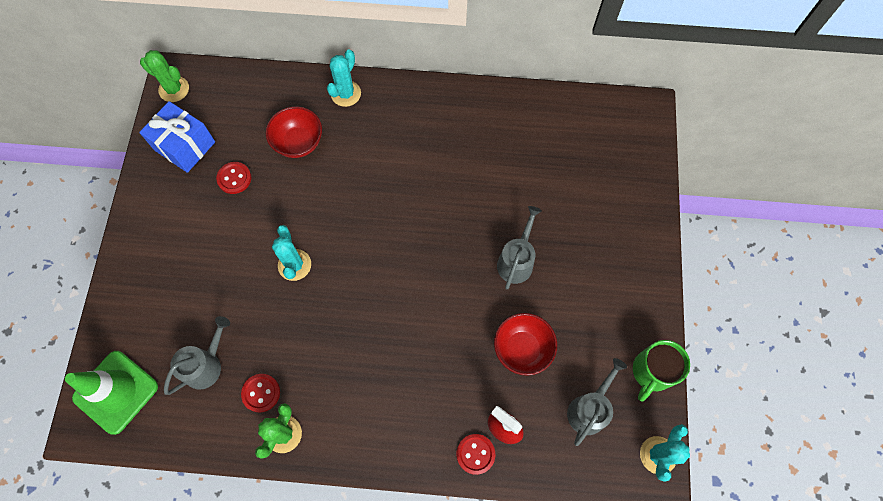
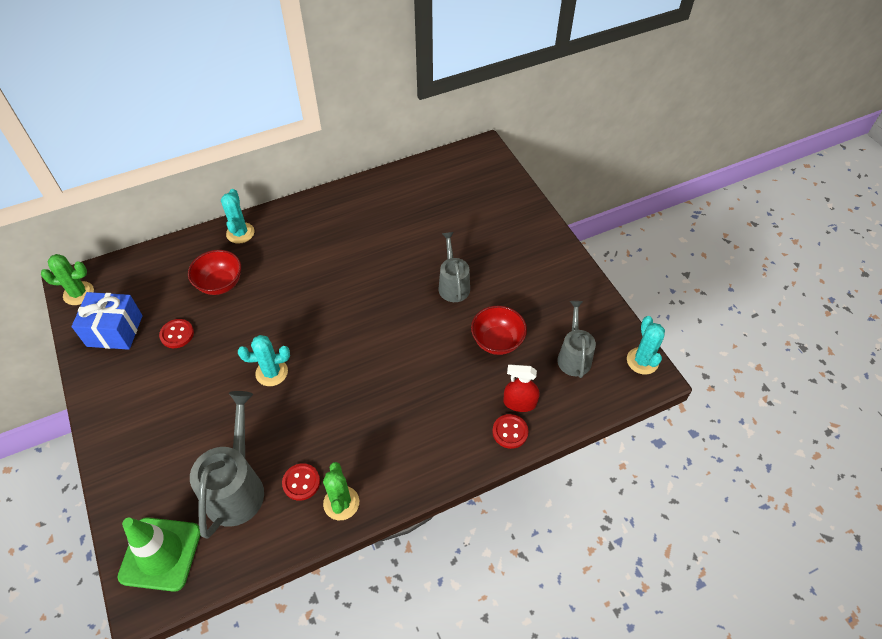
camera: 30 degrees left, 15 degrees down
grey watering can [164,316,230,395] -> grey watering can [190,391,264,539], size x1.56
turquoise cactus [272,225,311,281] -> turquoise cactus turned 60 degrees counterclockwise [238,335,290,386]
green mug [633,340,690,401] -> none

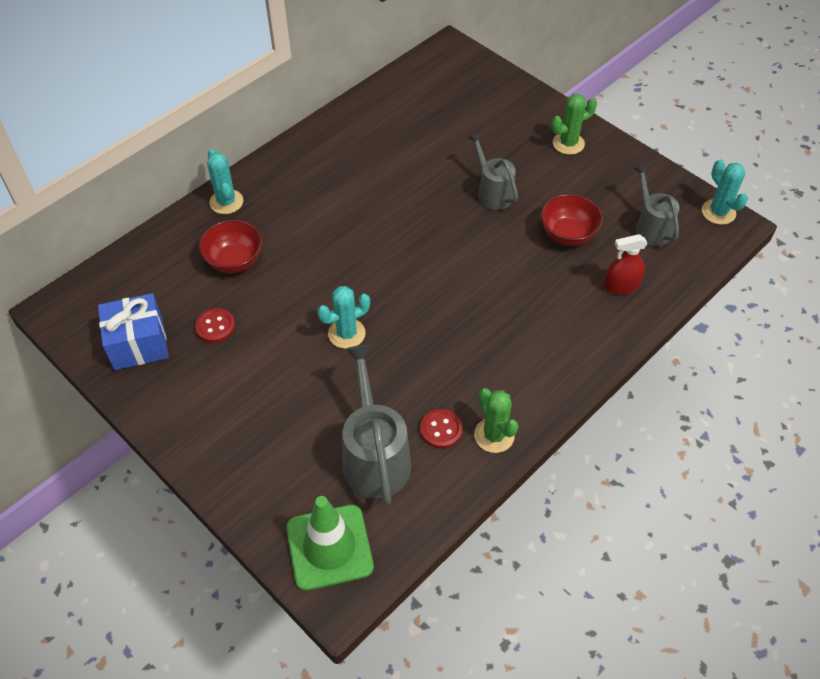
camera: 20 degrees left, 0 degrees up
green cactus [41,254,94,305] -> green cactus moved to [551,94,597,155]
red button [492,414,529,449] -> none

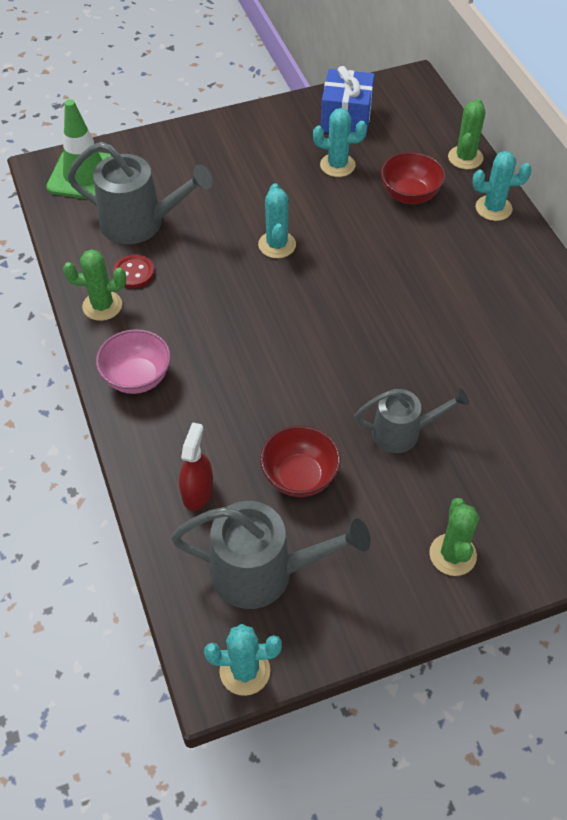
camera: 115 degrees right, 0 degrees up
red button [195,308,235,343] -> turquoise cactus [313,108,367,177]
grey watering can [633,165,680,246] -> grey watering can [171,501,371,609], size x1.56
none -> pink bowl [96,329,171,394]
none -> green cactus [448,98,485,169]

